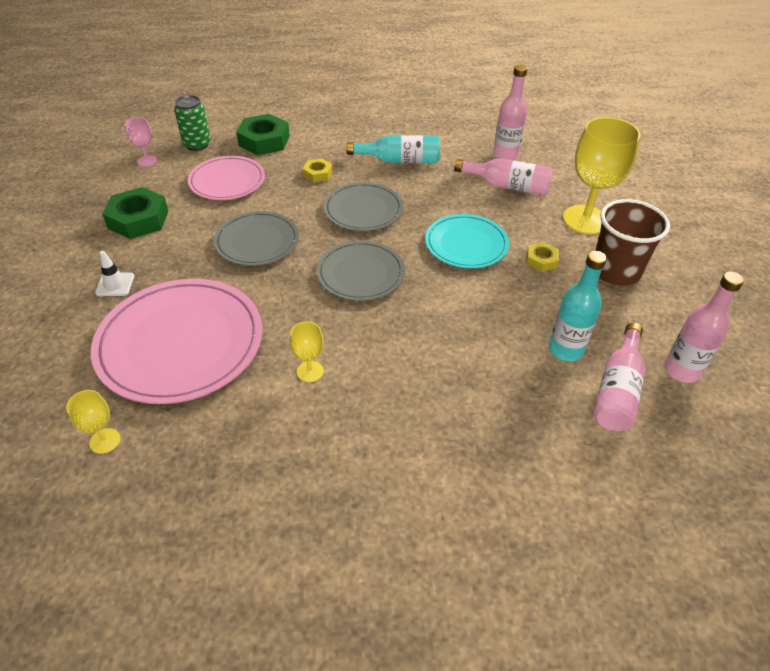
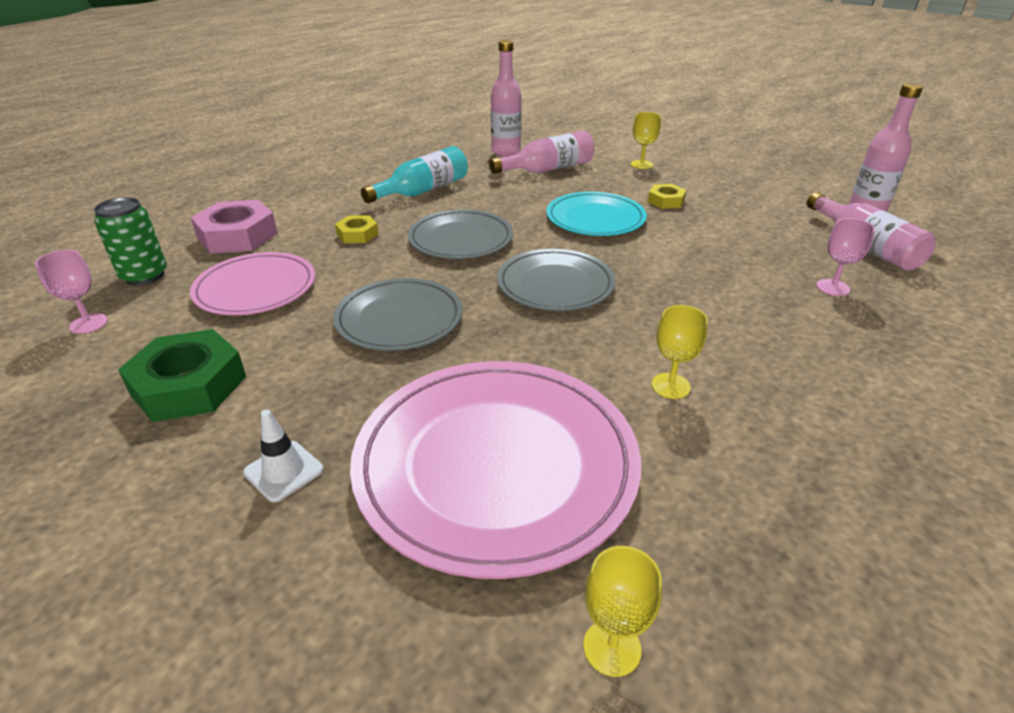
camera: 45 degrees left, 10 degrees down
green nut [236,114,290,155] -> pink nut [190,200,278,254]
turquoise bottle [549,251,607,361] -> none
yellow goblet [563,117,641,234] -> yellow goblet [631,112,661,169], size x0.47
brown cup [595,199,670,286] -> none
none -> pink goblet [816,218,875,296]

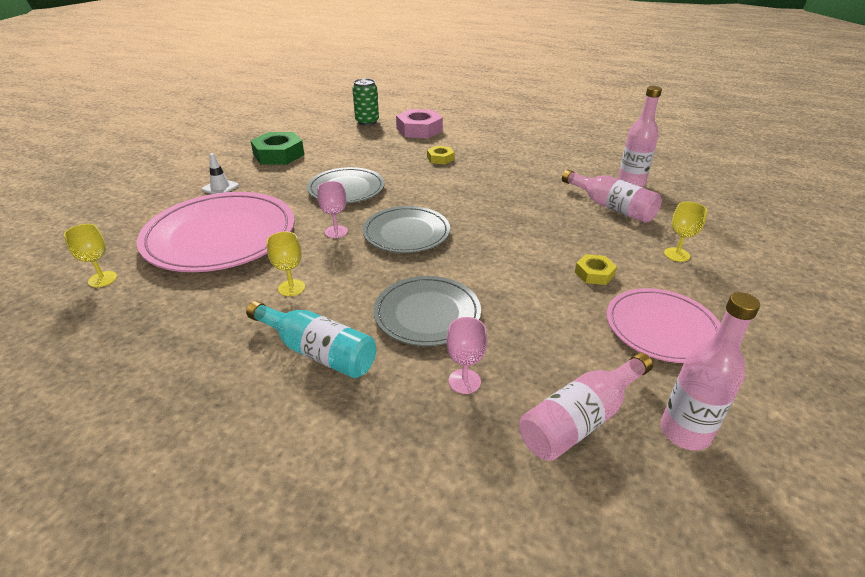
camera: 75 degrees right, 0 degrees up
pink goblet [35,250,108,334] -> pink goblet moved to [317,181,348,238]
pink plate [190,252,315,316] -> pink plate moved to [607,288,720,363]
turquoise bottle [361,146,468,203] -> turquoise bottle moved to [246,301,376,378]
grey plate [408,209,513,259] -> grey plate moved to [373,276,481,346]
turquoise plate [546,192,647,236] -> none

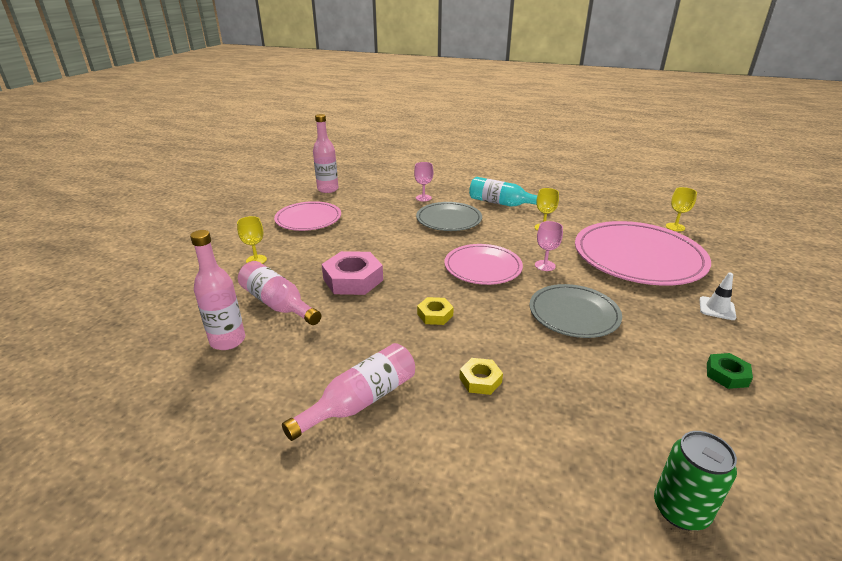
camera: 175 degrees right, 5 degrees down
green nut [250,132,304,164] -> green nut [707,353,753,389], size x0.54
grey plate [362,206,450,253] -> pink plate [444,244,523,285]
pink nut [396,109,443,138] -> pink nut moved to [321,251,383,295]
pink bottle [520,353,653,461] -> pink bottle moved to [282,343,415,441]
yellow nut [575,254,617,285] -> yellow nut moved to [417,297,454,325]

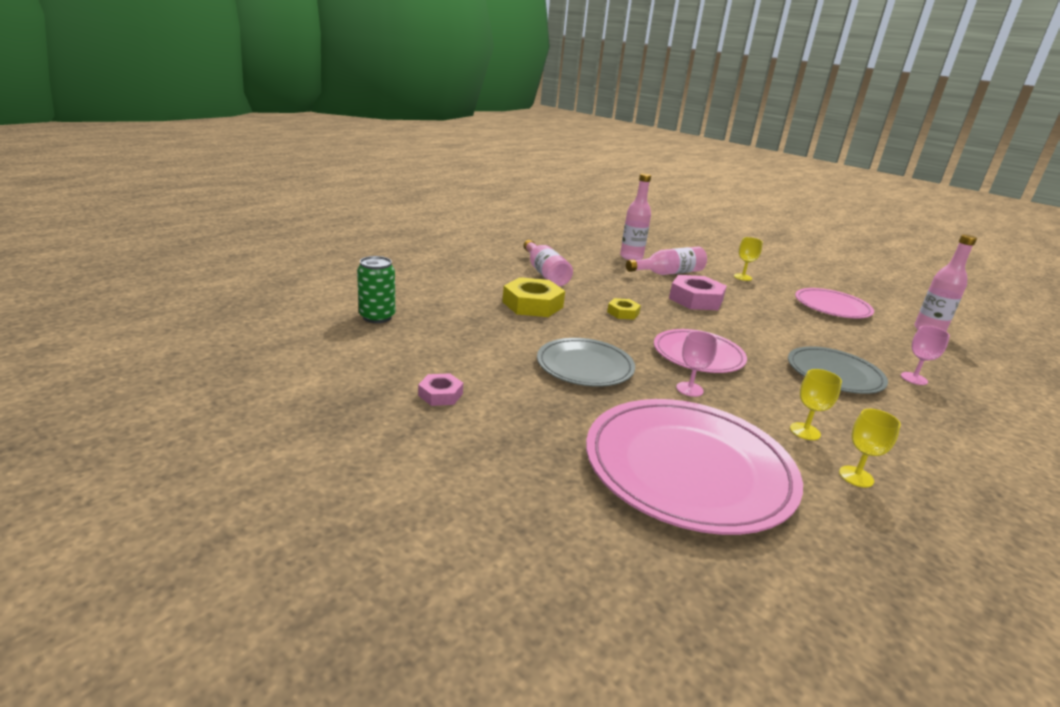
camera: 110 degrees right, 5 degrees down
yellow nut [459,358,503,395] -> yellow nut [502,277,565,317], size x1.86
turquoise bottle [469,177,537,207] -> none
yellow goblet [666,187,697,231] -> yellow goblet moved to [839,409,901,488]
white traffic cone [699,272,736,320] -> none
green nut [707,353,753,389] -> pink nut [418,374,463,406]

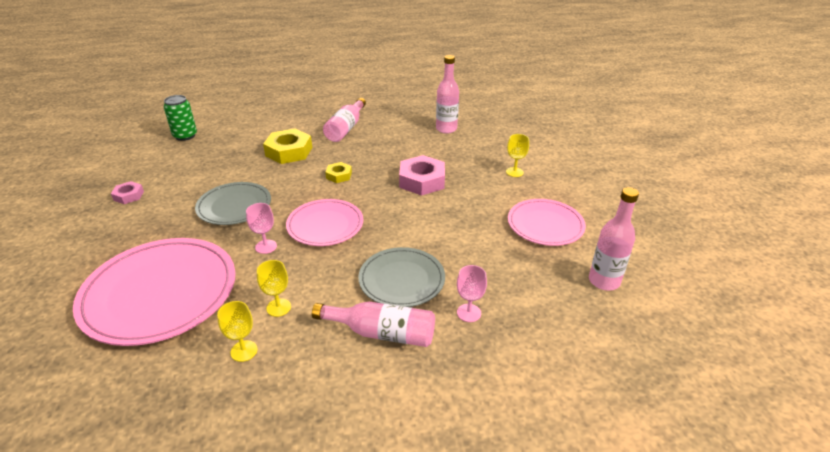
camera: 40 degrees right, 10 degrees up
pink bottle [626,246,707,275] -> pink bottle moved to [312,302,435,347]

